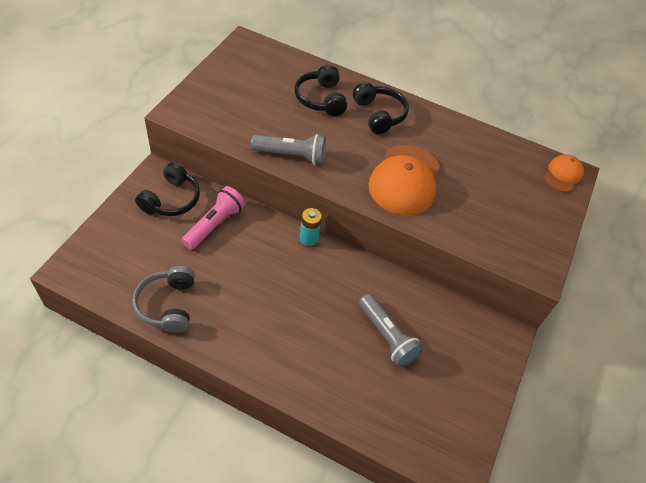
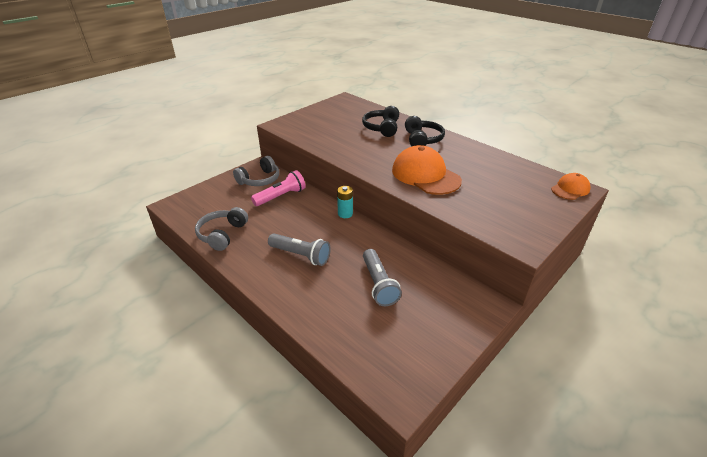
camera: 25 degrees right, 15 degrees down
black headphones [135,162,200,216] -> grey headphones [233,156,279,186]
grey flashlight [251,134,326,165] -> grey flashlight moved to [268,233,331,266]
orange cap [368,145,440,215] -> orange cap turned 105 degrees clockwise [392,145,462,195]

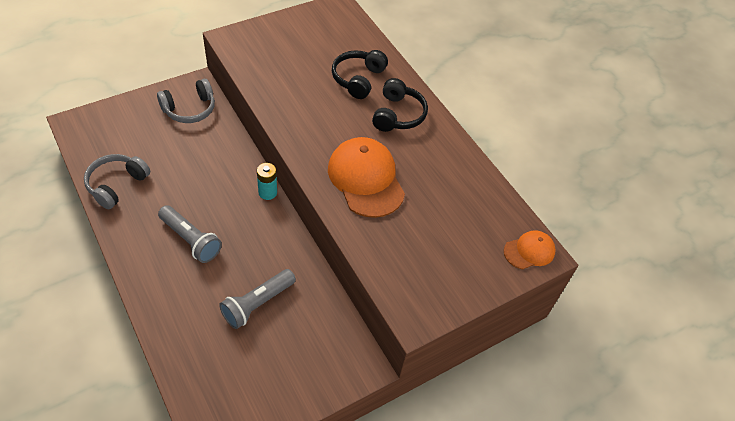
camera: 10 degrees right, 15 degrees up
pink flashlight [251,170,306,206] -> none
grey flashlight [363,249,402,306] -> grey flashlight turned 45 degrees clockwise [219,269,296,329]

